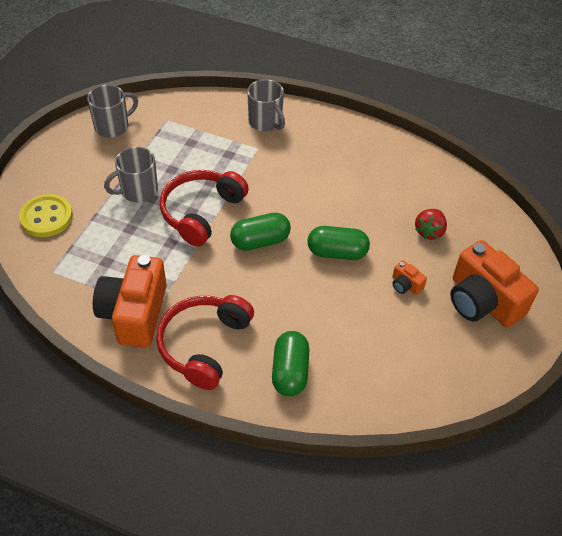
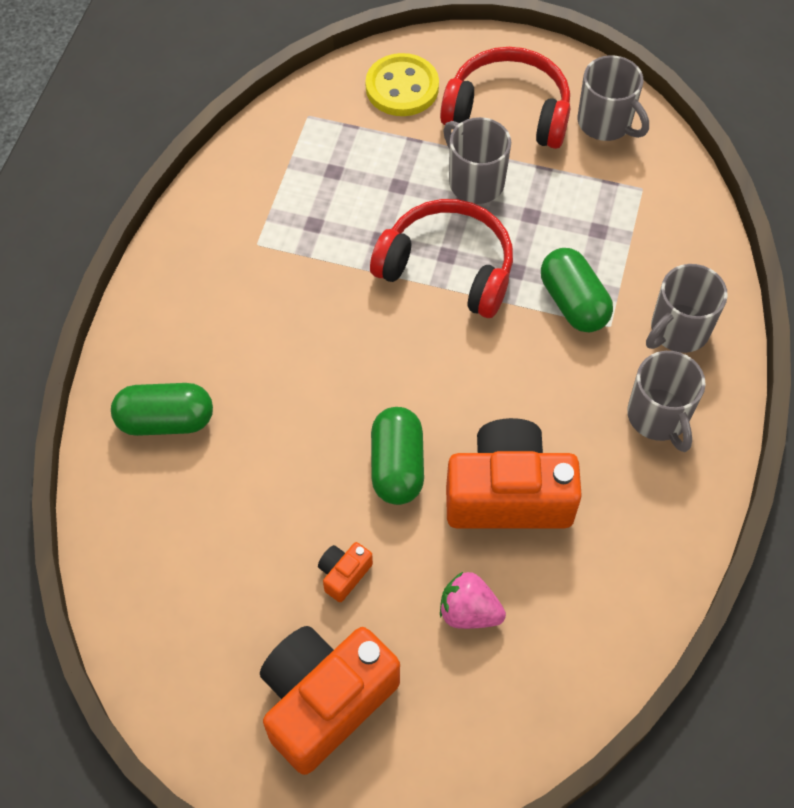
camera: 85 degrees right, 10 degrees up
orange camera [93,255,167,348] -> orange camera moved to [446,418,582,529]
red headphones [156,295,254,390] -> red headphones moved to [440,47,571,149]
green capsule [230,213,291,251] -> green capsule moved to [541,248,613,333]
red strawberry [415,209,447,240] -> pink strawberry [440,572,506,629]
none -> grey mug [627,351,706,452]

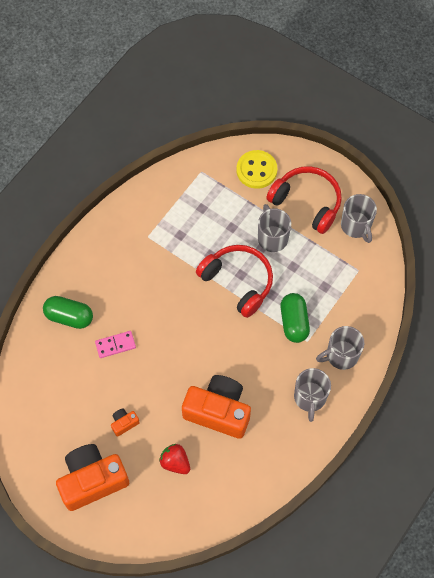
camera: 20 degrees right, 5 degrees up
green capsule [371,407,424,505] -> none
pink strawberry [440,572,506,629] -> red strawberry [159,444,190,474]
none -> pink domino [95,331,136,358]

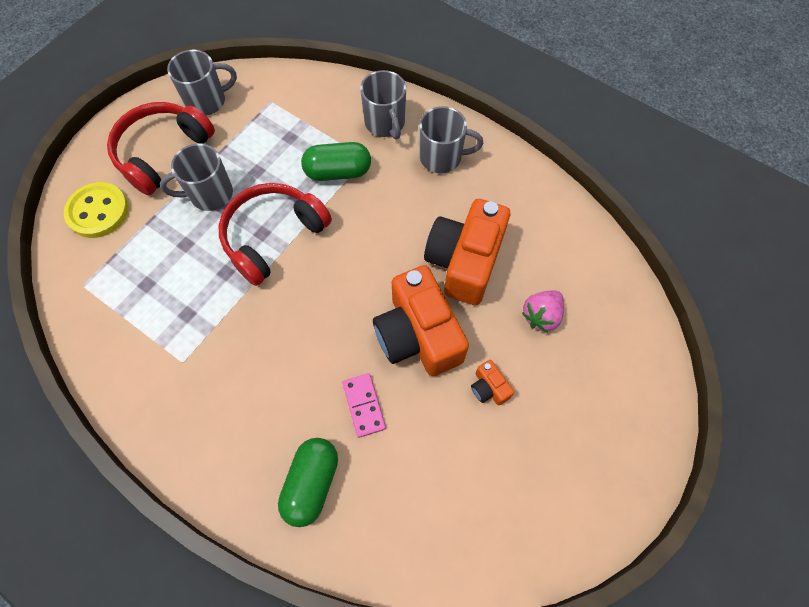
camera: 90 degrees left, 0 degrees up
orange camera [56,444,129,511] -> orange camera moved to [373,265,469,376]
red strawberry [159,444,190,474] -> pink strawberry [522,290,564,332]

